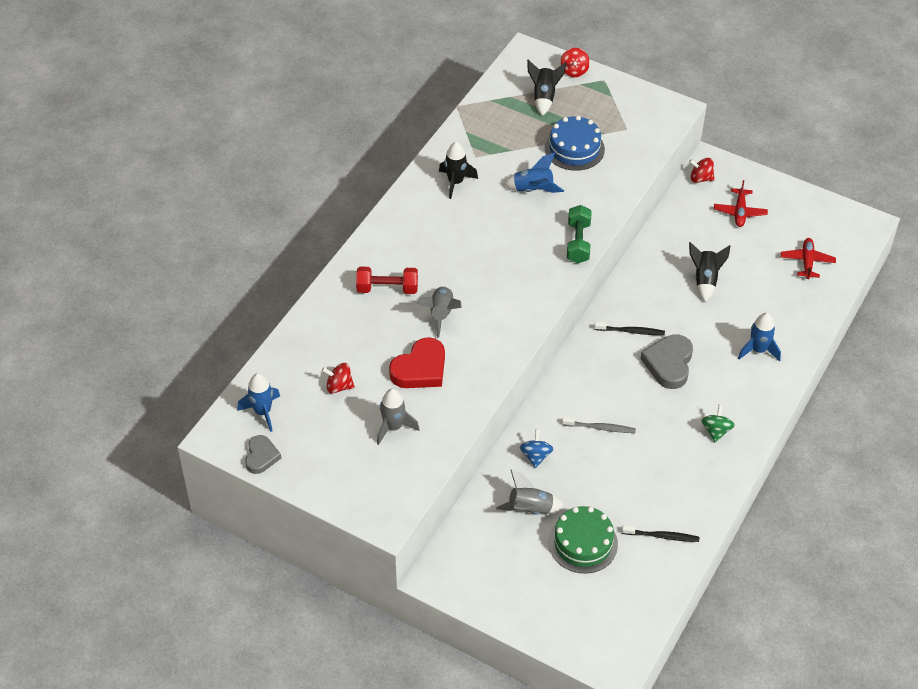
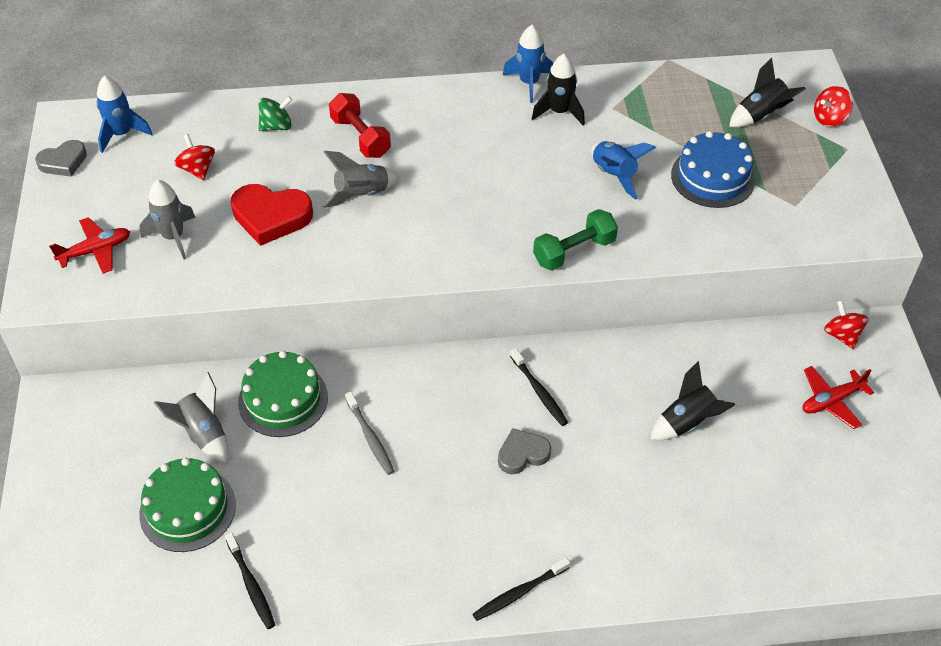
camera: 55 degrees right, 0 degrees up
blue spinning top [520,429,553,468] -> green cake [238,351,328,437]
grey heart [640,334,693,389] -> grey heart [498,428,551,474], size x0.63
green spinning top [701,404,735,442] -> green spinning top moved to [259,97,292,131]
blue rocket [738,313,781,361] -> blue rocket moved to [503,25,553,103]
red plane [781,238,836,279] -> red plane moved to [49,217,130,274]
none -> black toothbrush [473,557,570,621]

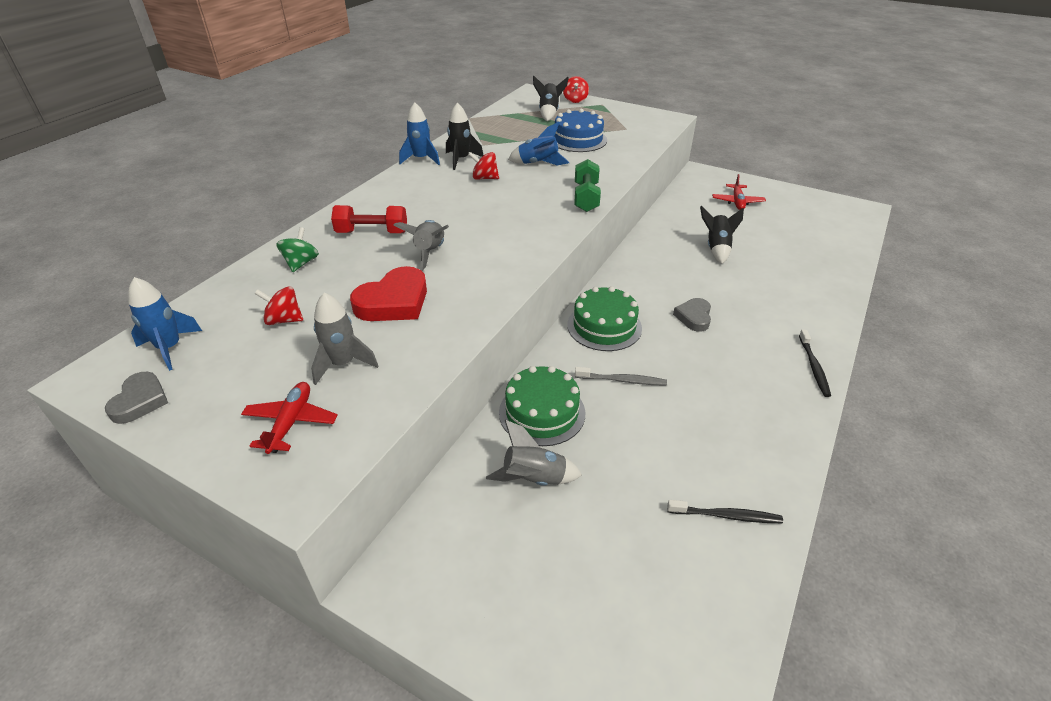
camera: 55 degrees left, 10 degrees down
green cake [139,458,236,552] -> green cake moved to [567,286,642,351]
black toothbrush [510,348,568,426] -> none
red spinning top [824,300,868,349] -> red spinning top moved to [469,152,499,180]

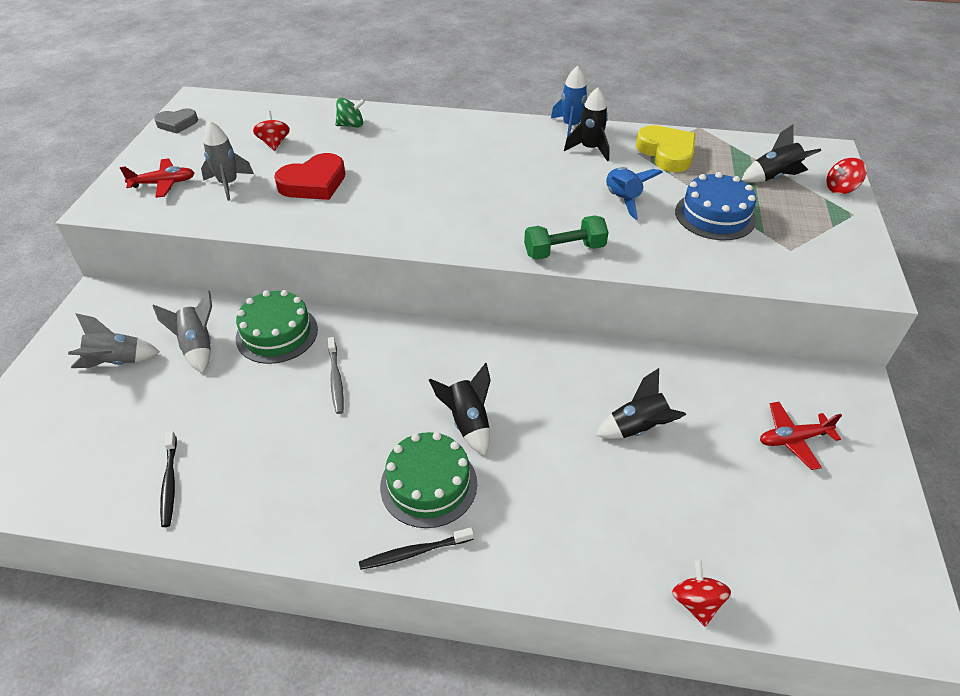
camera: 70 degrees right, 5 degrees up
blue rocket [128,277,202,371] -> none
red dumbbell [331,205,407,233] -> none
red heart [350,266,427,321] -> red heart turned 60 degrees counterclockwise [274,153,346,200]
grey rocket [393,220,449,271] -> grey rocket moved to [68,313,159,368]
red spinning top [469,152,499,180] -> red spinning top moved to [672,559,731,627]
green cake [567,286,642,351] -> green cake moved to [380,432,477,528]
grey heart [673,298,711,332] -> black rocket [429,363,491,456]
none -> yellow heart [636,125,696,172]

